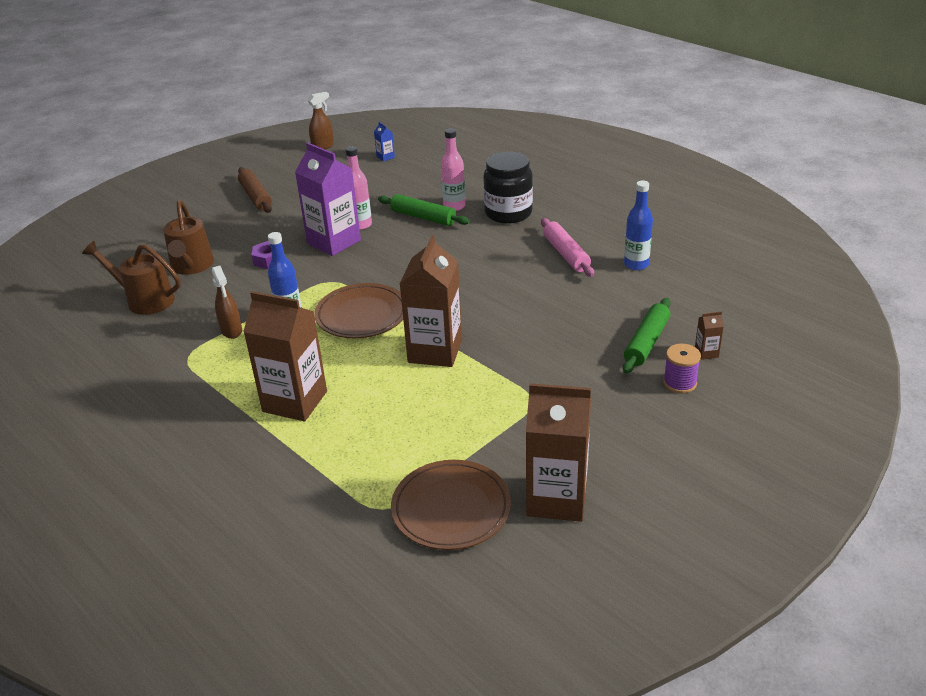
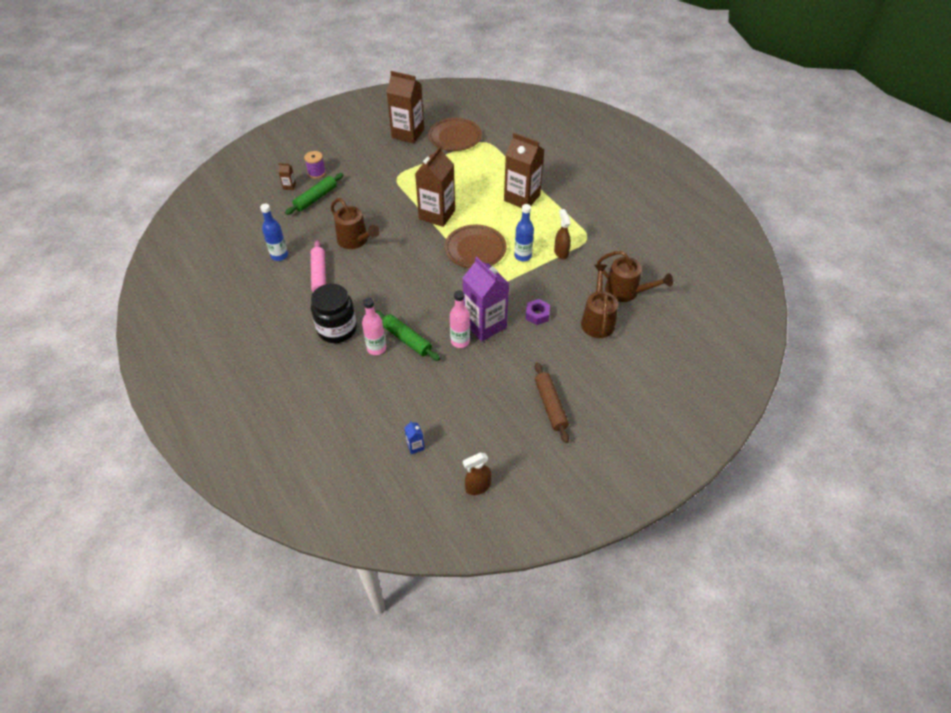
camera: 170 degrees left, 15 degrees up
none -> brown watering can [331,198,379,249]

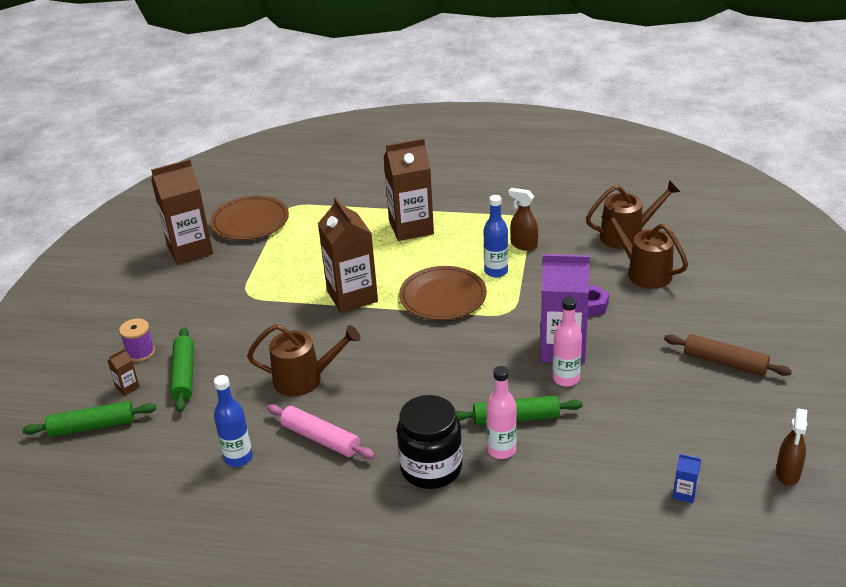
camera: 45 degrees left, 15 degrees down
none -> green rolling pin [22,401,156,437]

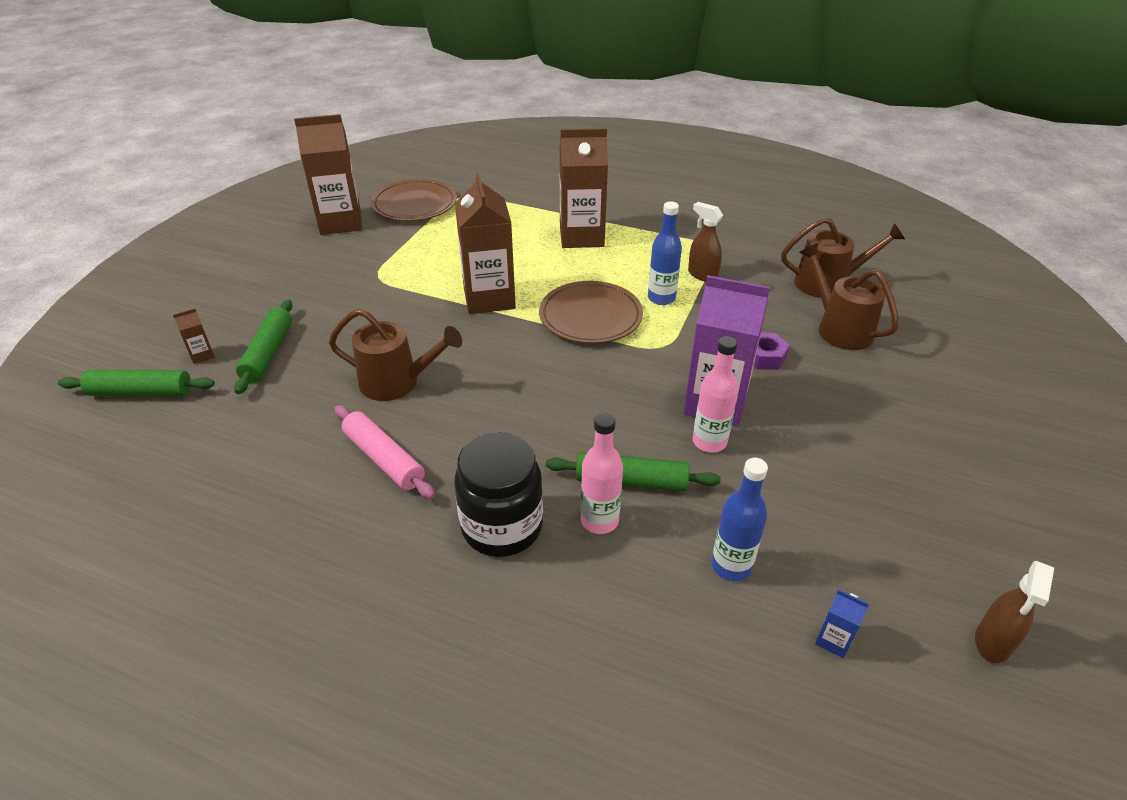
camera: 10 degrees right, 5 degrees up
purple spool [119,318,155,362] -> none
blue bottle [214,375,253,467] -> blue bottle moved to [711,458,768,581]
brown rolling pin [664,334,792,376] -> none

